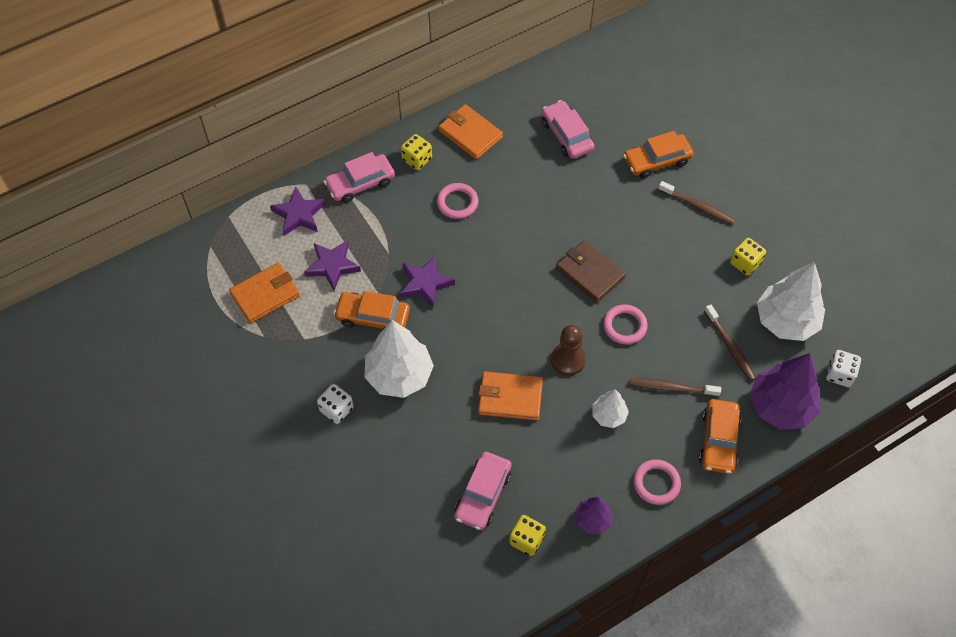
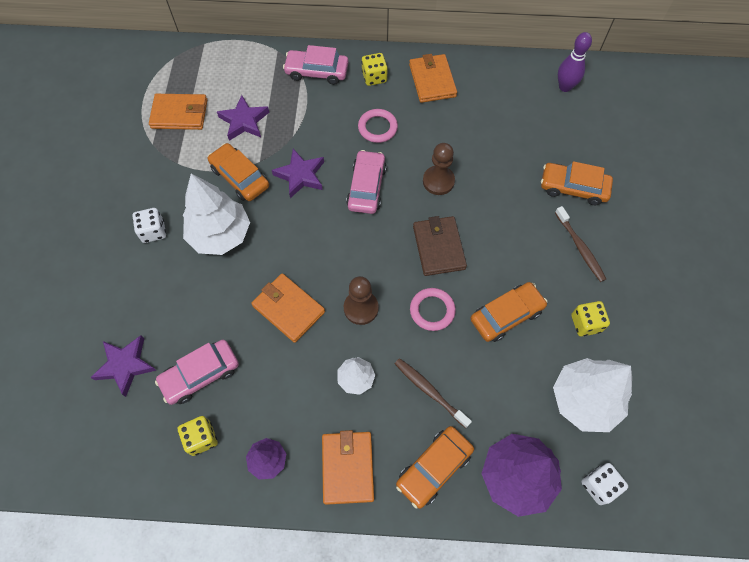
camera: 35 degrees right, 5 degrees up
purple star [270,187,325,236] -> purple star moved to [90,335,156,397]
pink car [541,100,595,159] -> pink car moved to [346,150,387,214]
pink ring [633,459,681,505] -> orange wallet [322,430,374,505]
brown toothbrush [704,305,756,381] -> none
none -> brown pawn [423,143,455,195]
none -> orange car [470,282,547,342]
none -> purple bowling pin [558,32,592,92]

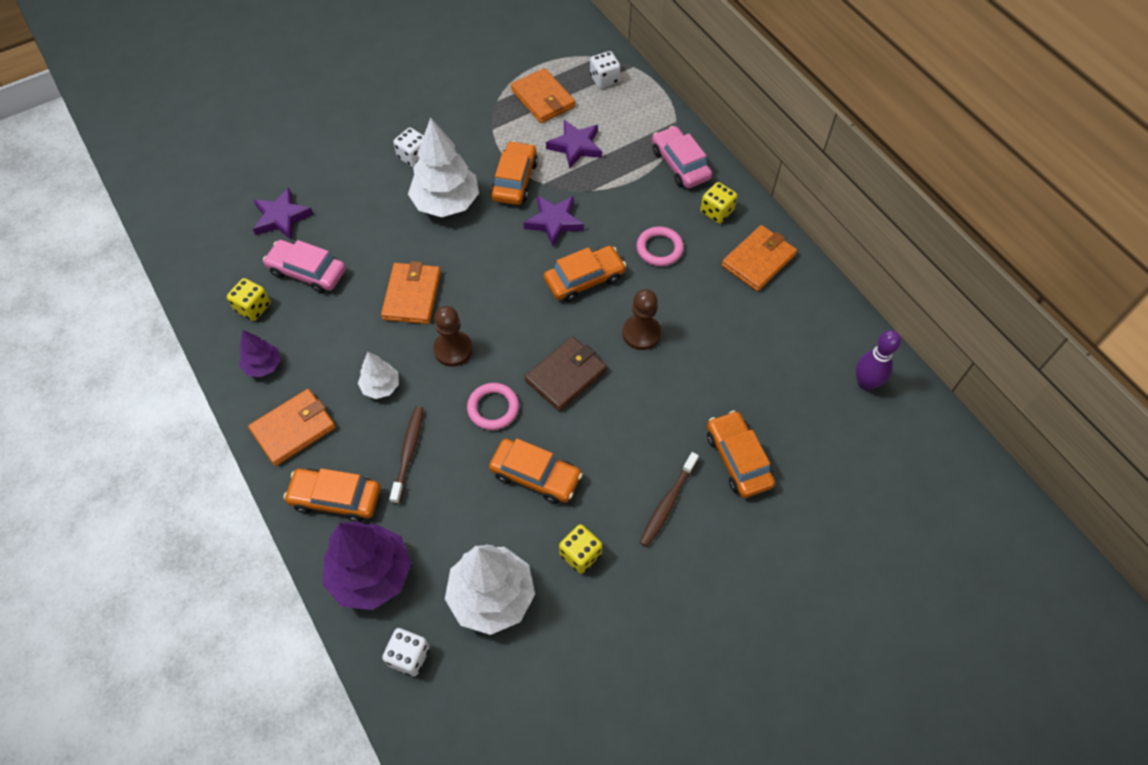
camera: 55 degrees right, 5 degrees down
pink car [346,150,387,214] -> orange car [544,246,626,302]
none -> white dice [590,51,620,88]

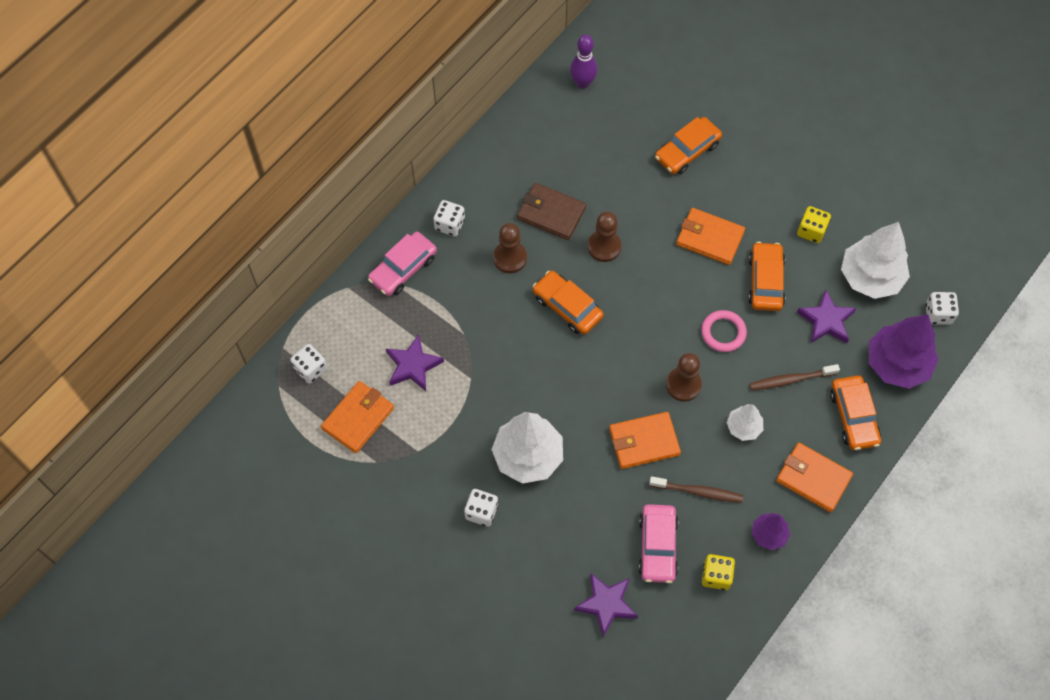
camera: 110 degrees left, 5 degrees up
orange car [491,141,538,205] -> none
purple star [523,195,584,247] -> purple star moved to [797,290,857,343]
brown wallet [525,336,607,411] -> brown wallet moved to [517,183,586,240]
pink ring [636,226,684,266] -> brown pawn [493,223,527,273]
brown toothbrush [639,452,699,547] -> brown toothbrush moved to [649,476,743,503]
yellow dice [700,182,737,224] -> white dice [433,200,465,237]
orange wallet [722,225,797,291] -> orange wallet moved to [676,208,745,265]

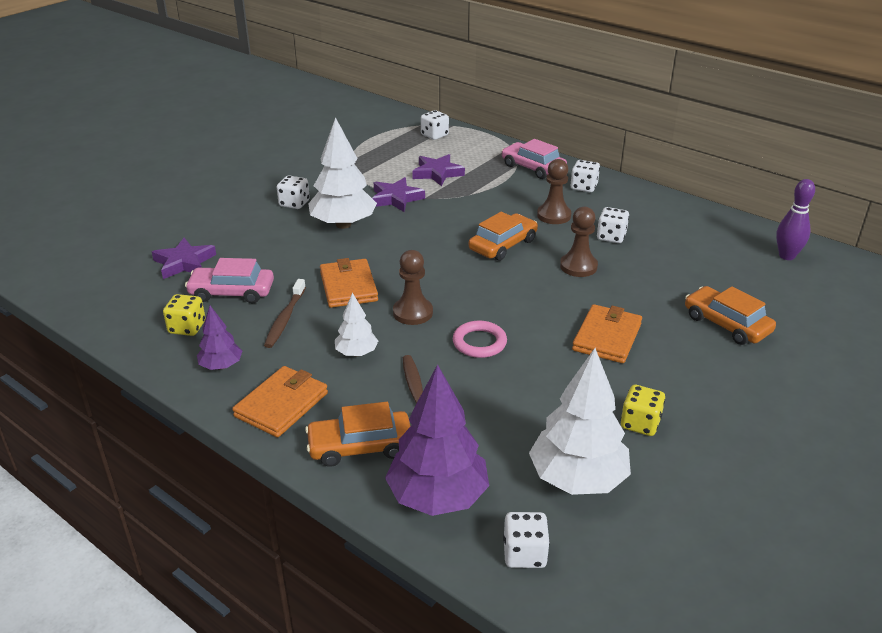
camera: 90 degrees right, 30 degrees down
orange wallet [321,381,394,453] -> none
brown wallet [517,183,586,240] -> white dice [597,207,629,243]
orange car [748,242,786,311] -> none
purple star [797,290,857,343] -> purple star moved to [372,177,425,212]

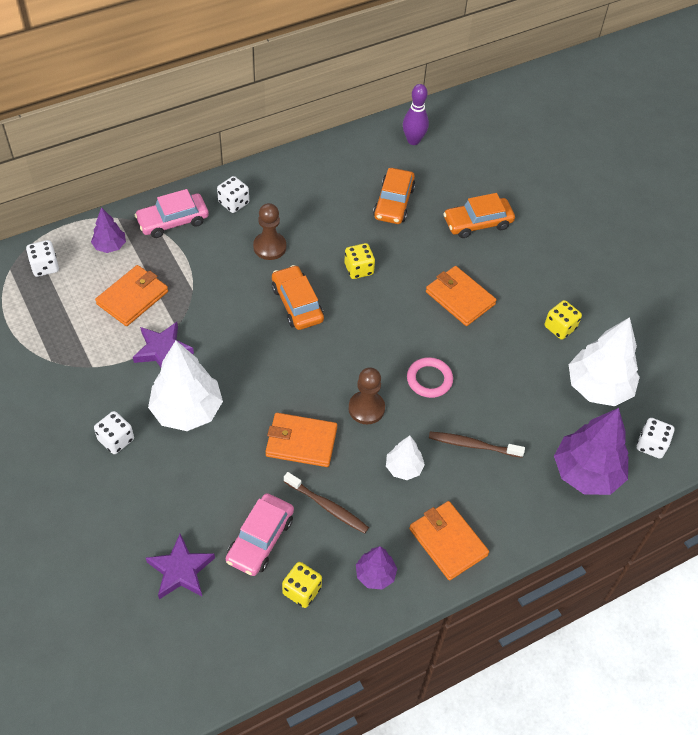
camera: 70 degrees left, 20 degrees up
orange car [305,402,410,467] -> orange car moved to [373,168,415,224]
purple star [412,154,465,186] -> orange wallet [95,265,168,326]
brown pawn [560,206,598,277] -> yellow dice [344,243,375,279]
white dice [597,207,629,243] -> none
none -> purple tree [91,207,126,253]

